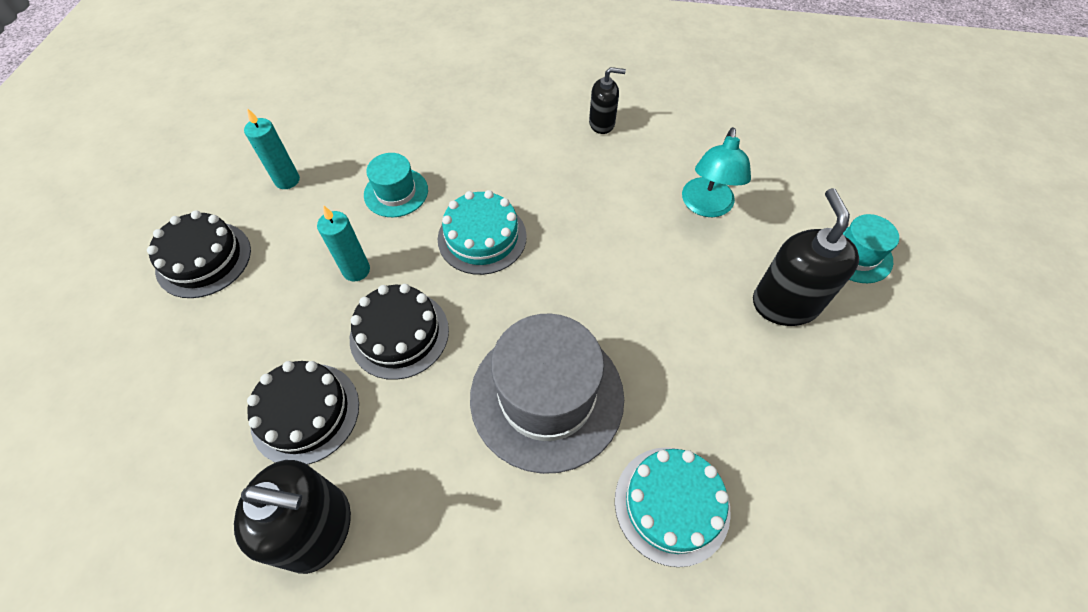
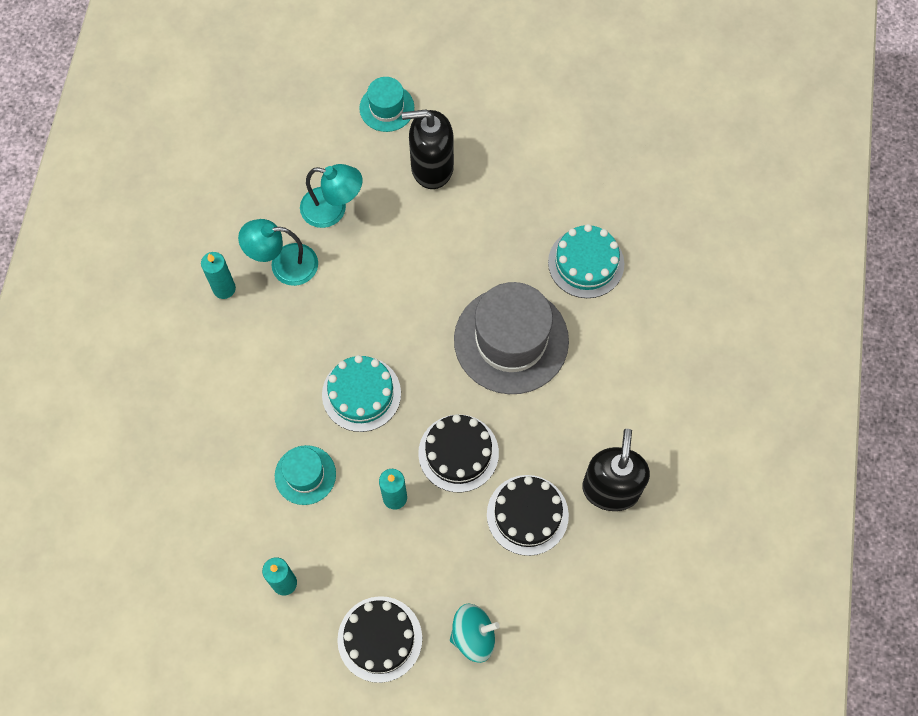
camera: 90 degrees left, 10 degrees up
black soap dispenser [589,67,626,134] -> turquoise candle [201,252,236,299]
none -> turquoise lamp [238,219,318,286]
none -> turquoise spinning top [450,603,500,663]

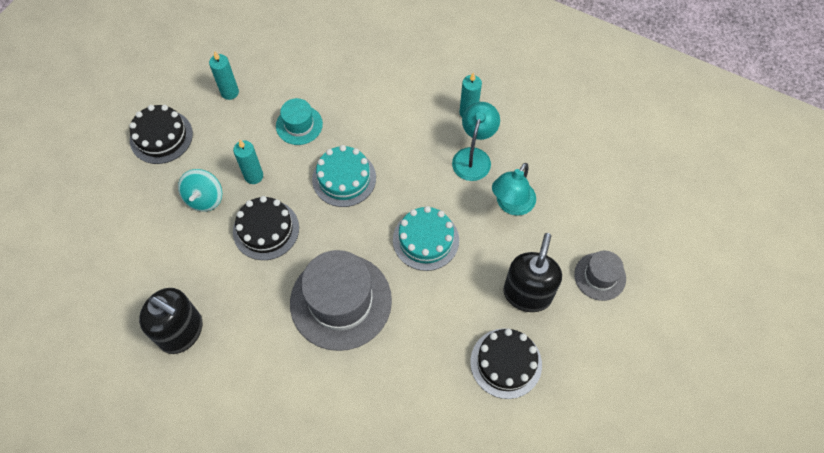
camera: 110 degrees right, 5 degrees down
turquoise hat [359,77,414,132] -> grey hat [574,251,626,301]
turquoise spinning top [450,603,500,663] -> turquoise spinning top moved to [178,169,222,212]
black cake [487,475,569,556] -> black cake moved to [470,328,542,399]
turquoise cake [548,224,624,298] -> turquoise cake moved to [393,206,459,271]

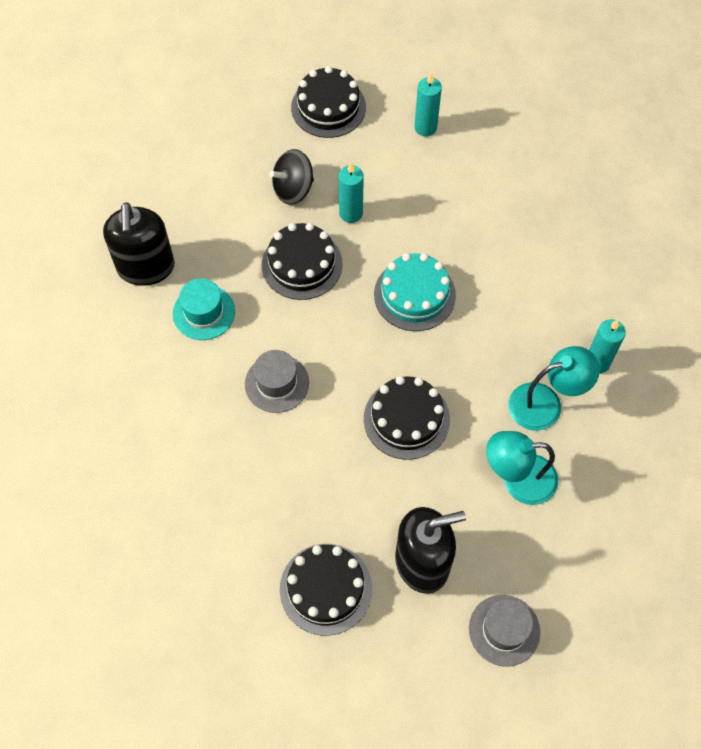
camera: 55 degrees right, 0 degrees up
turquoise spinning top [178,169,222,212] -> black spinning top [270,149,314,205]
turquoise hat [276,98,323,145] -> turquoise hat moved to [173,279,235,340]
grey hat [290,250,392,351] -> grey hat [245,350,309,413], size x0.51
turquoise cake [393,206,459,271] -> black cake [364,376,450,460]

